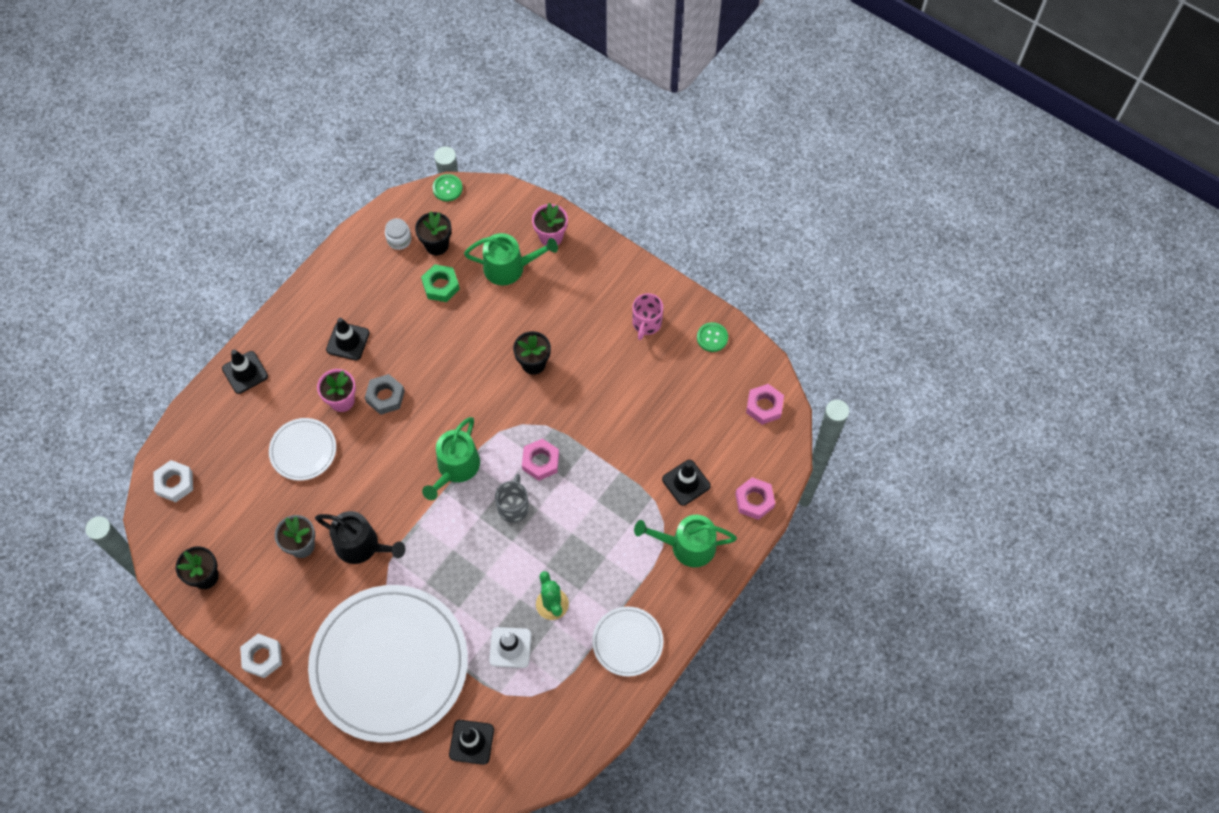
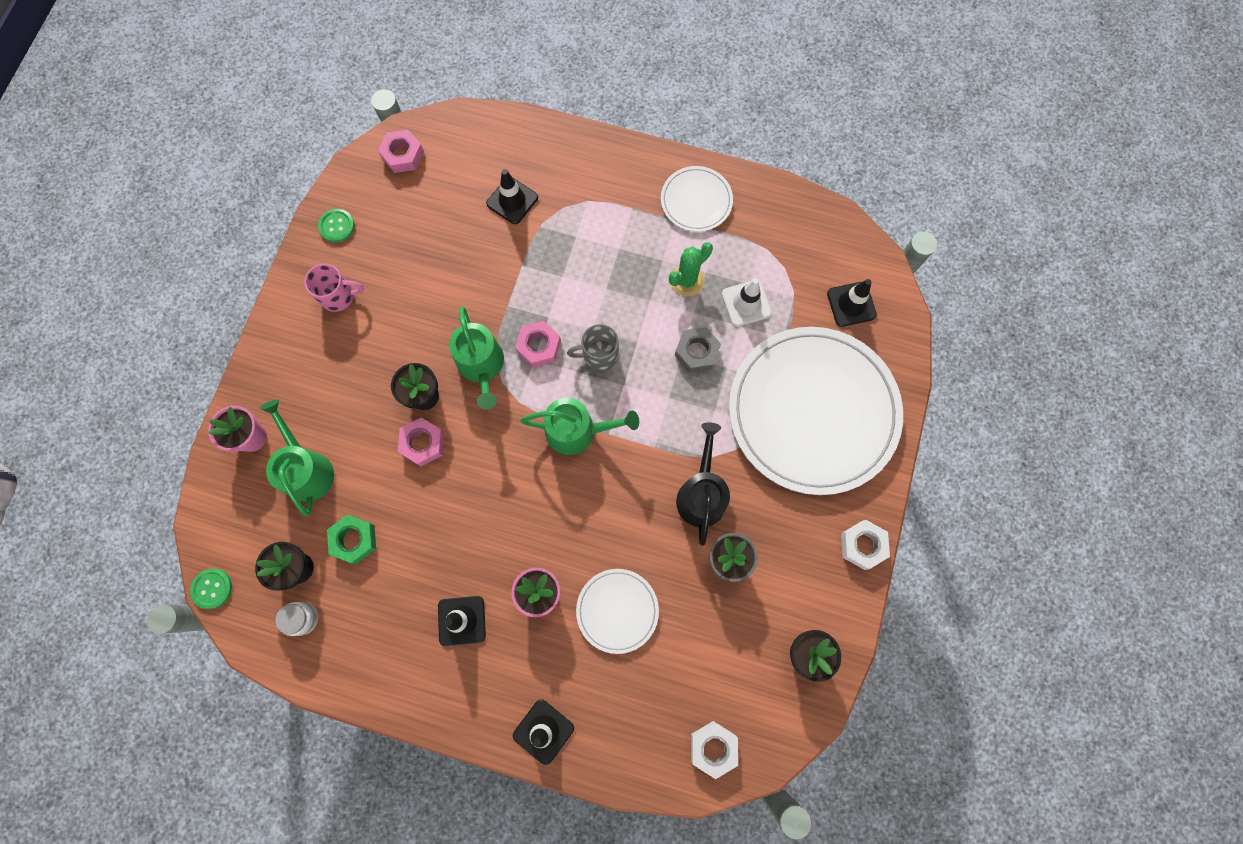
camera: 110 degrees left, 10 degrees up
grey nut [365,374,405,415] -> grey nut moved to [675,327,721,372]
green watering can [634,515,737,567] -> green watering can moved to [449,307,504,409]
pink nut [735,477,775,520] -> pink nut moved to [397,417,444,466]

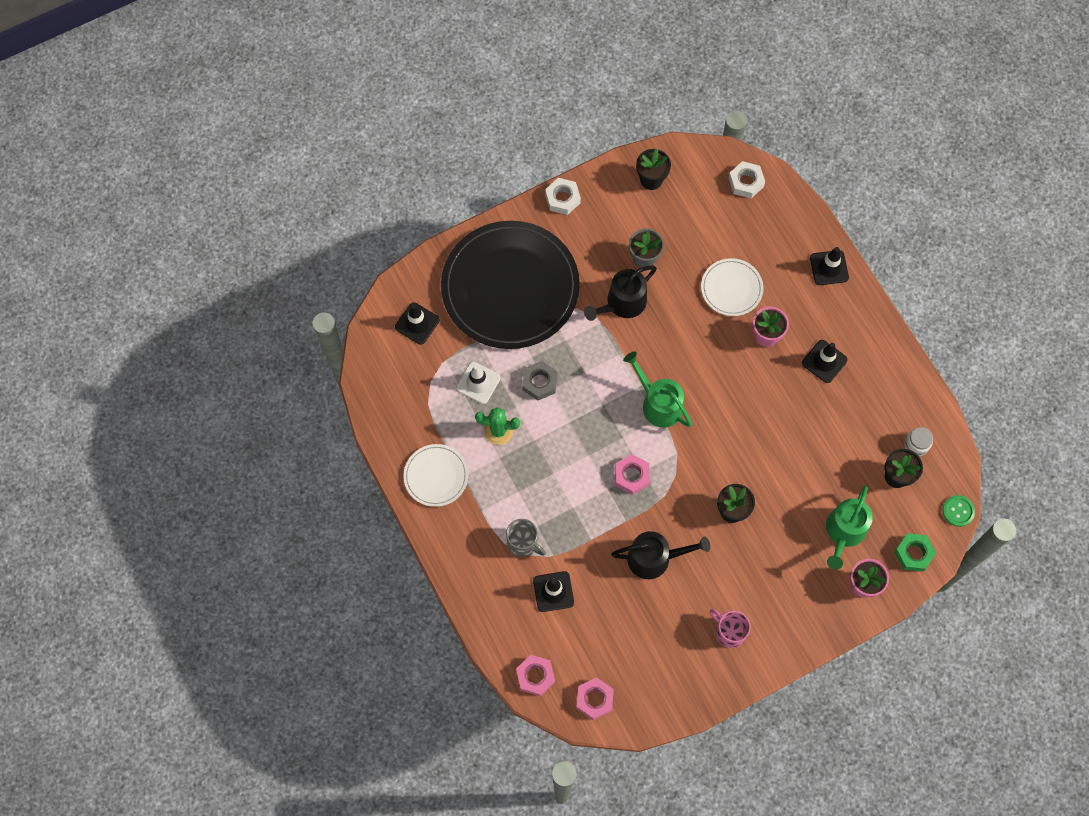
camera: 135 degrees left, 5 degrees down
green button [318,209,355,243] -> none
green nut [327,514,376,564] -> green nut moved to [894,533,936,572]
pink nut [397,417,444,466] -> pink nut moved to [516,655,555,696]
green watering can [449,307,504,409] -> none
grey mug [567,324,619,371] -> grey mug moved to [506,519,546,557]
white plate [729,327,903,495] -> black plate [441,221,580,349]
none -> black watering can [611,531,710,579]

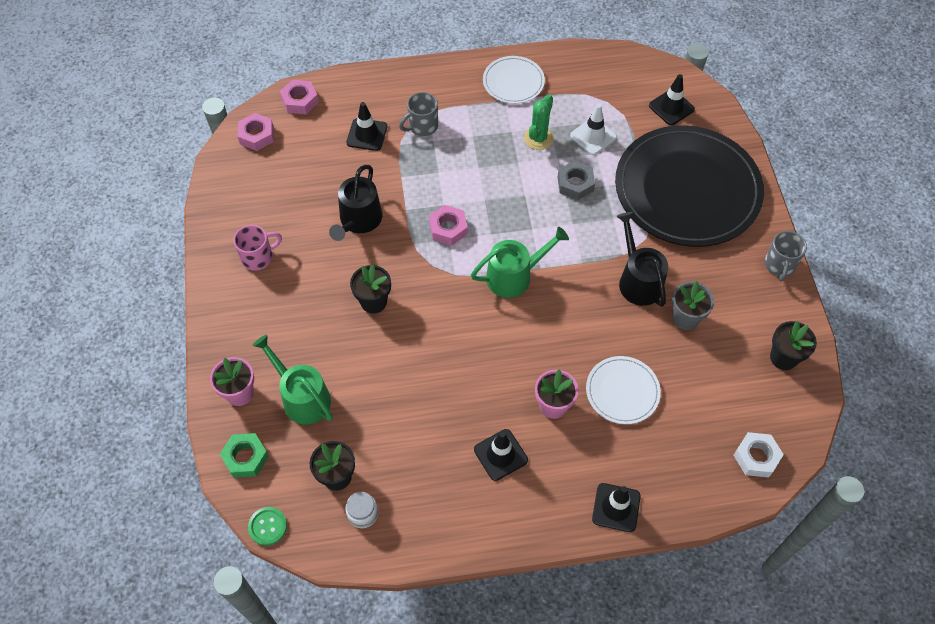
camera: 110 degrees right, 10 degrees down
white nut [545,178,581,215] -> grey mug [764,231,807,282]

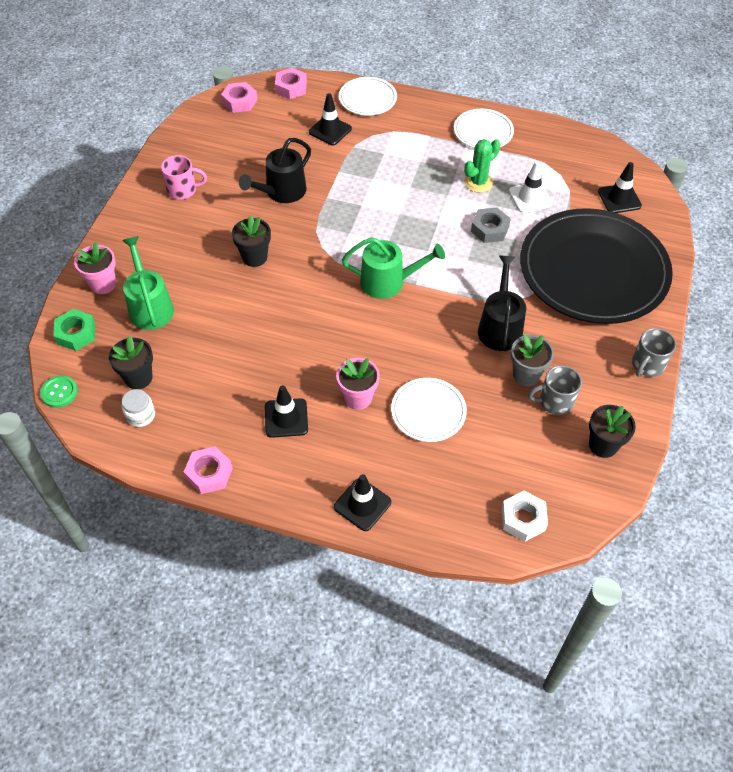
camera: 25 degrees right, 5 degrees down
grey mug [399,92,438,136] -> grey mug moved to [528,365,582,415]
pink nut [429,205,467,245] -> pink nut moved to [184,446,233,494]
none -> white plate [339,77,397,116]

